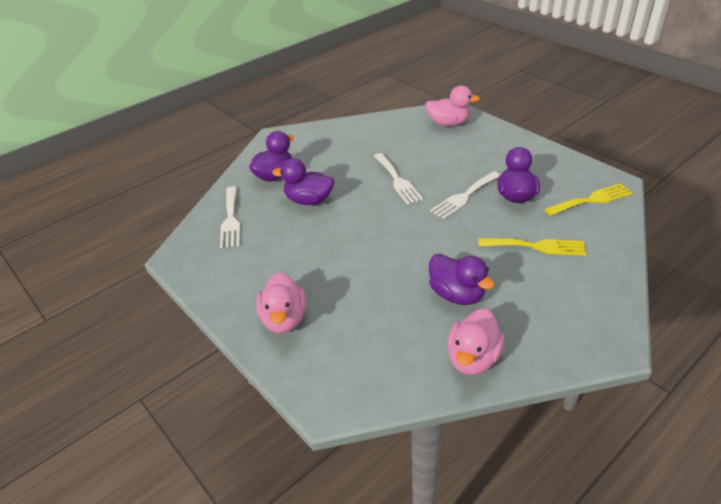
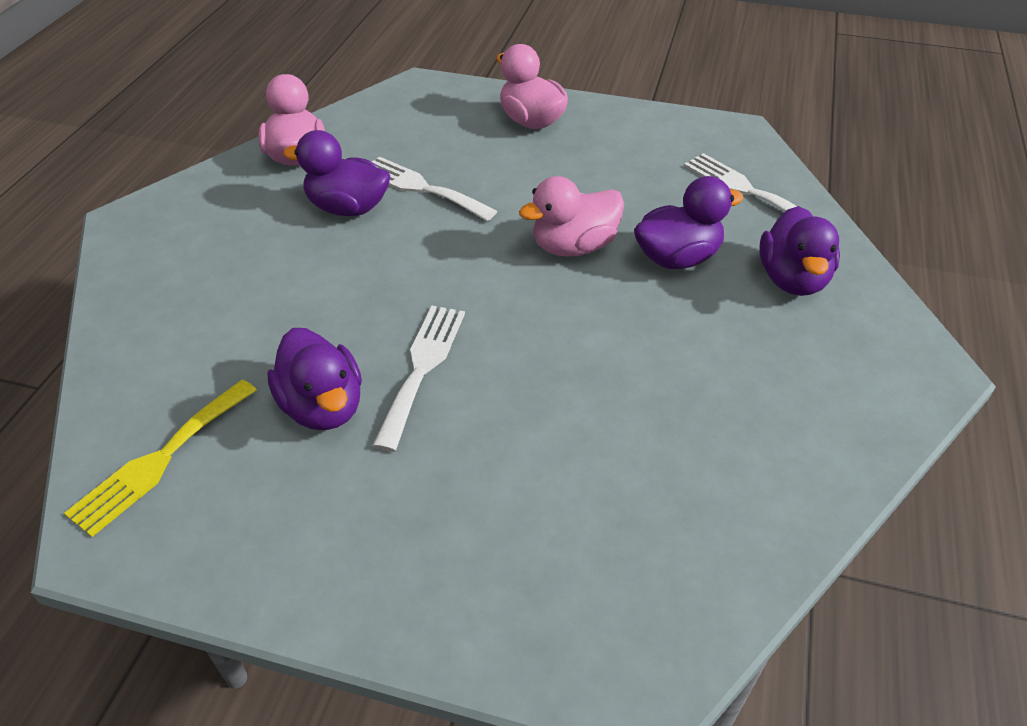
camera: 145 degrees right, 5 degrees up
white fork [374,153,424,205] -> white fork moved to [372,156,497,221]
pink duck [425,86,480,126] -> pink duck moved to [519,176,624,257]
yellow fork [478,238,587,256] -> none

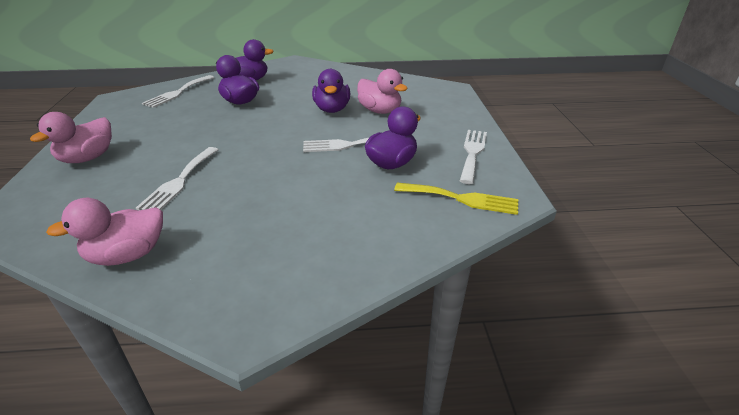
camera: 110 degrees left, 10 degrees down
purple duck [283,130,390,216] -> purple duck moved to [312,69,350,113]
pink duck [519,176,624,257] -> pink duck moved to [357,69,408,114]
none -> white fork [460,130,487,184]

